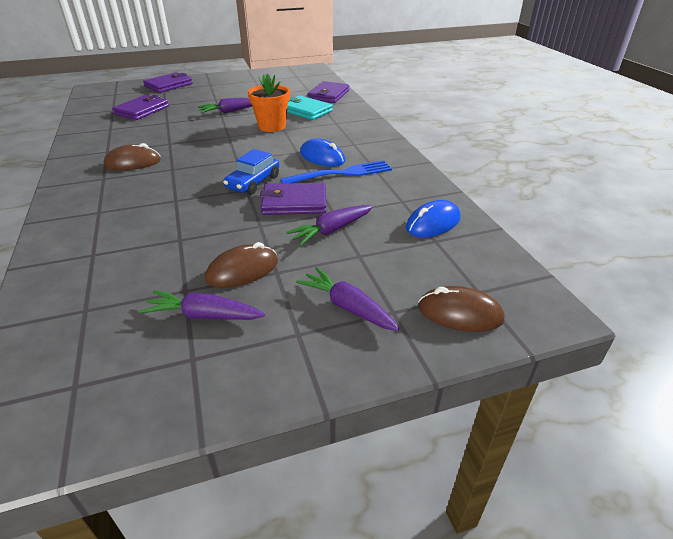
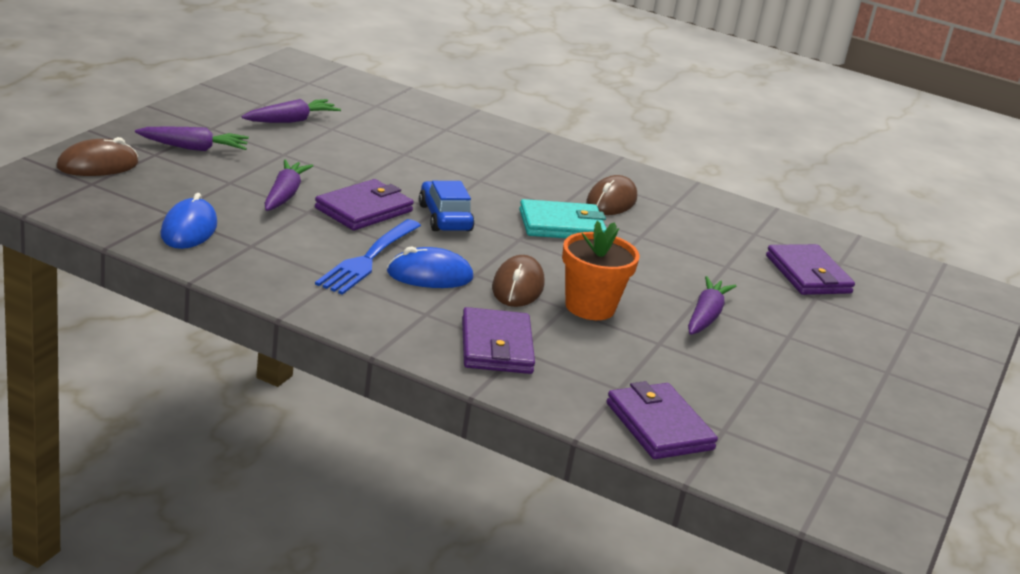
camera: 130 degrees right, 10 degrees down
purple wallet [143,72,193,93] -> purple wallet moved to [462,307,535,374]
brown mouse [205,242,278,288] -> brown mouse moved to [492,255,545,307]
turquoise wallet [287,95,333,120] -> turquoise wallet moved to [519,199,606,238]

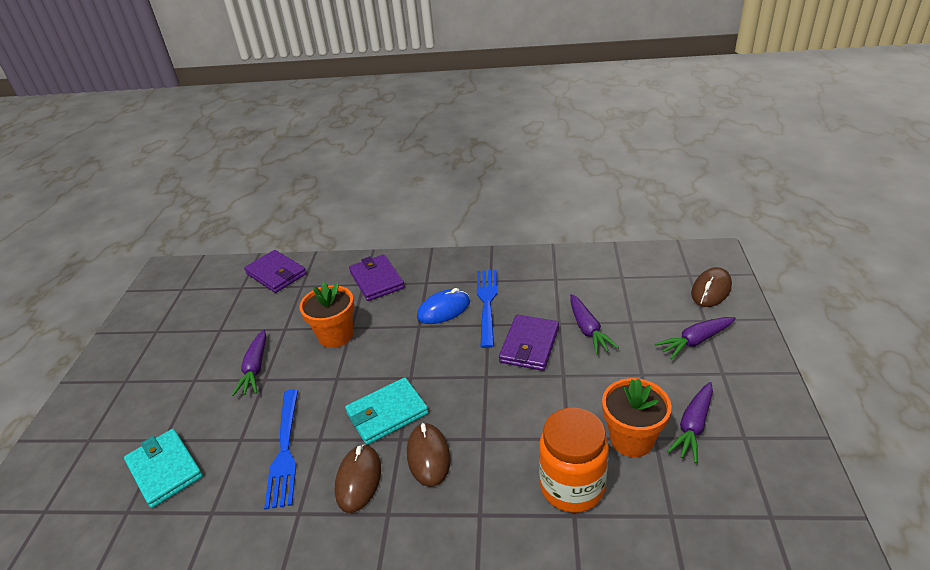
camera: 165 degrees right, 10 degrees up
blue mouse [160,193,217,249] -> none
blue car [419,181,474,231] -> none
brown mouse [492,255,545,307] -> brown mouse moved to [407,423,451,487]
purple wallet [766,244,855,295] -> turquoise wallet [124,429,203,508]
none -> blue fork [264,389,298,510]
none -> orange jar [539,407,609,513]
none -> orange flower pot [602,378,672,457]

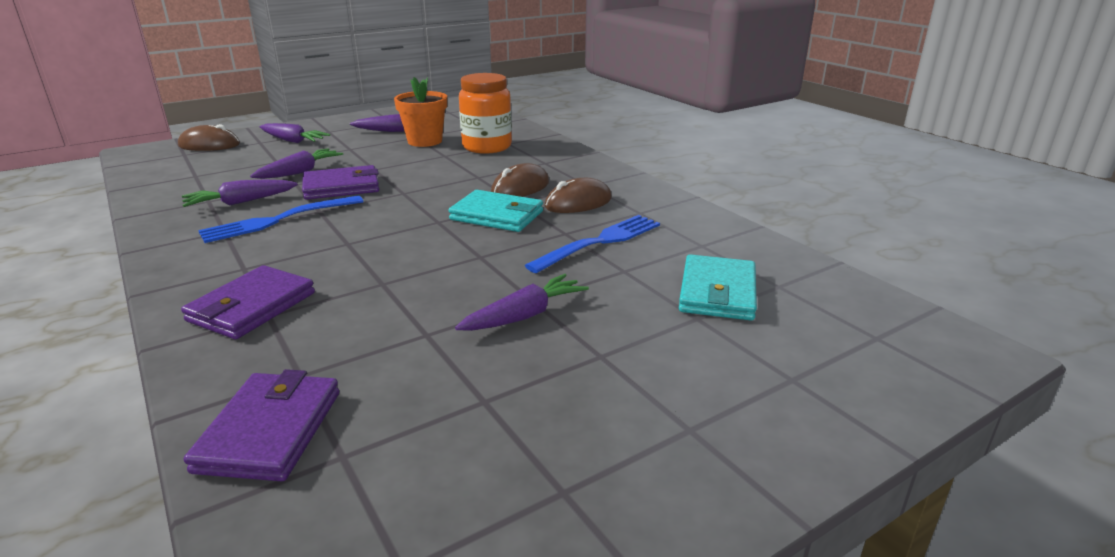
camera: 130 degrees left, 10 degrees down
orange flower pot [299,282,354,348] -> none
blue mouse [417,288,470,324] -> none
none -> purple carrot [182,180,298,207]

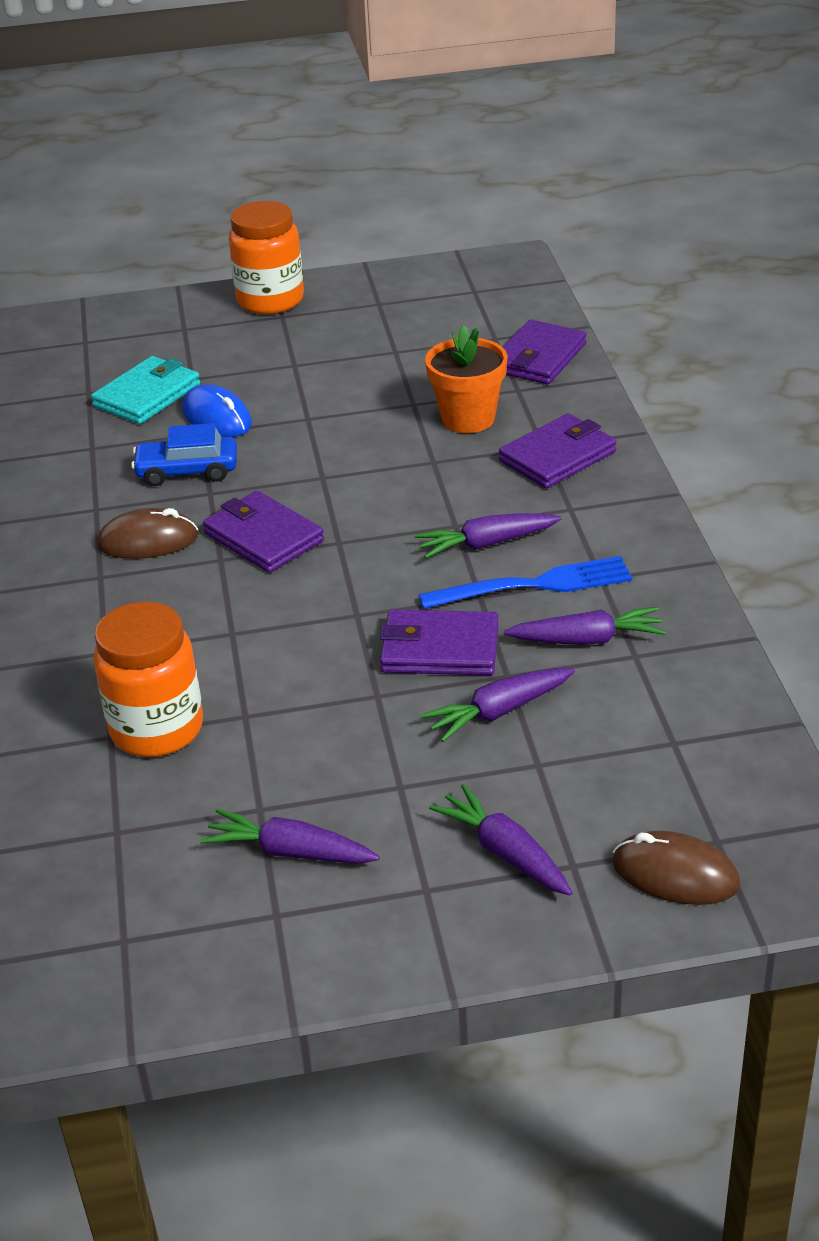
camera: 155 degrees left, 10 degrees up
orange flower pot [394,77,447,147] -> orange flower pot moved to [425,325,508,433]
turquoise wallet [449,190,543,232] -> purple wallet [203,491,324,573]
purple carrot [455,274,589,331] -> purple carrot moved to [414,513,561,558]
brown mouse [491,163,549,197] -> none
blue fork [525,215,660,273] -> blue car [131,423,237,486]
none -> blue mouse [182,384,252,437]
none -> orange jar [229,201,304,314]

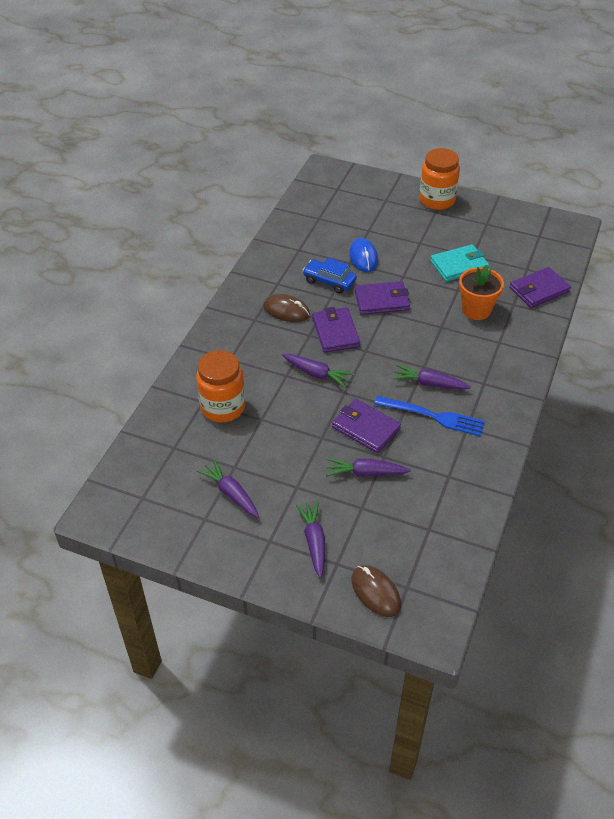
camera: 30 degrees right, 10 degrees up
turquoise wallet [91,356,200,424] -> turquoise wallet moved to [430,244,489,282]
purple wallet [499,413,617,489] -> purple wallet moved to [354,281,410,315]
purple carrot [504,607,666,645] -> purple carrot moved to [282,354,354,387]

